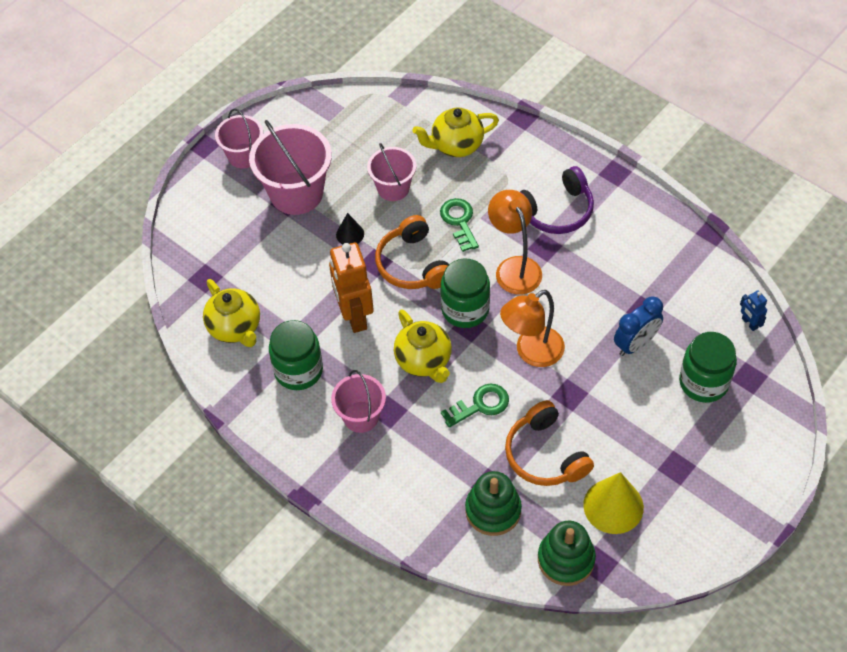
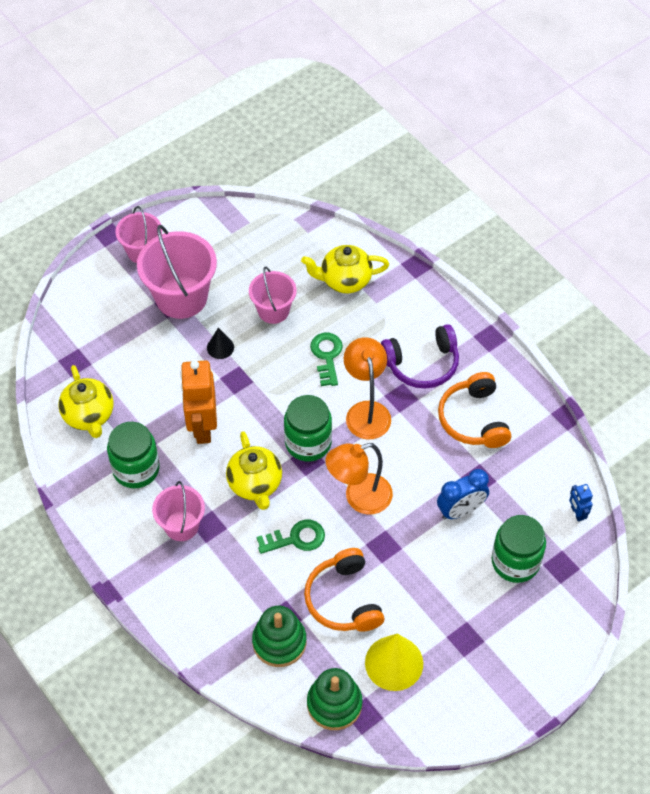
camera: 10 degrees right, 0 degrees up
orange headphones [375,215,449,289] -> orange headphones moved to [438,372,511,448]

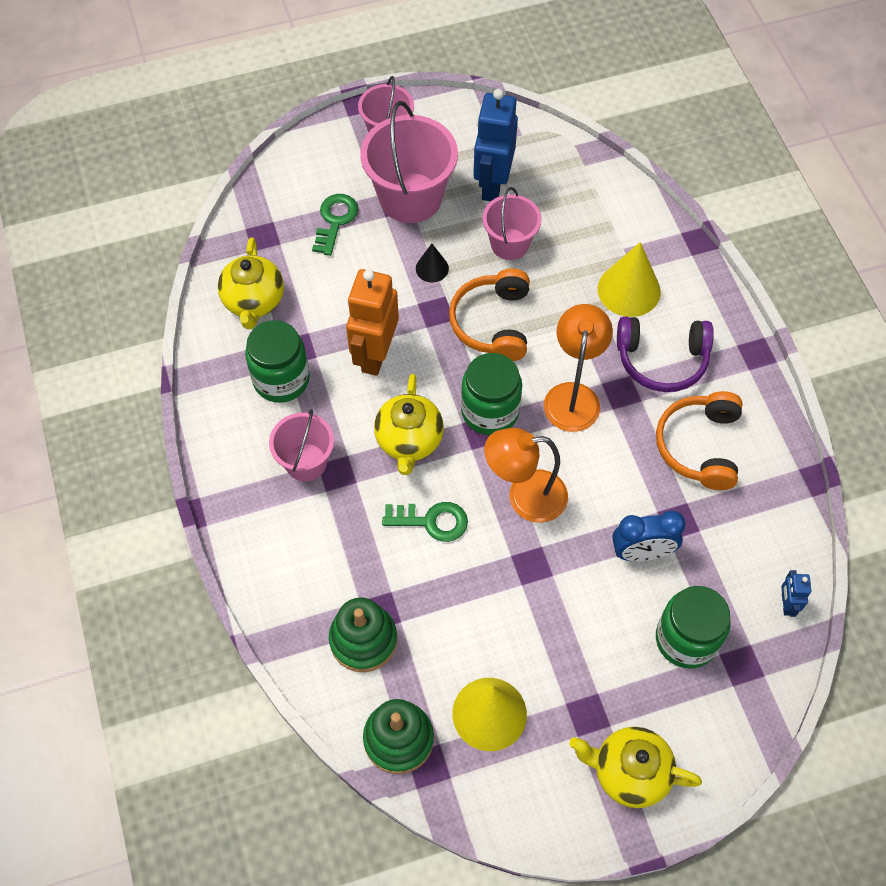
camera: 20 degrees right, 5 degrees up
yellow teapot [301,245,389,293] -> yellow teapot moved to [569,727,702,808]
orange headphones [304,548,384,632] -> orange headphones moved to [449,269,530,361]
green key [310,333,343,386] -> green key moved to [312,194,358,256]
none -> blue robot [473,89,518,201]
none -> yellow cone [598,242,661,317]

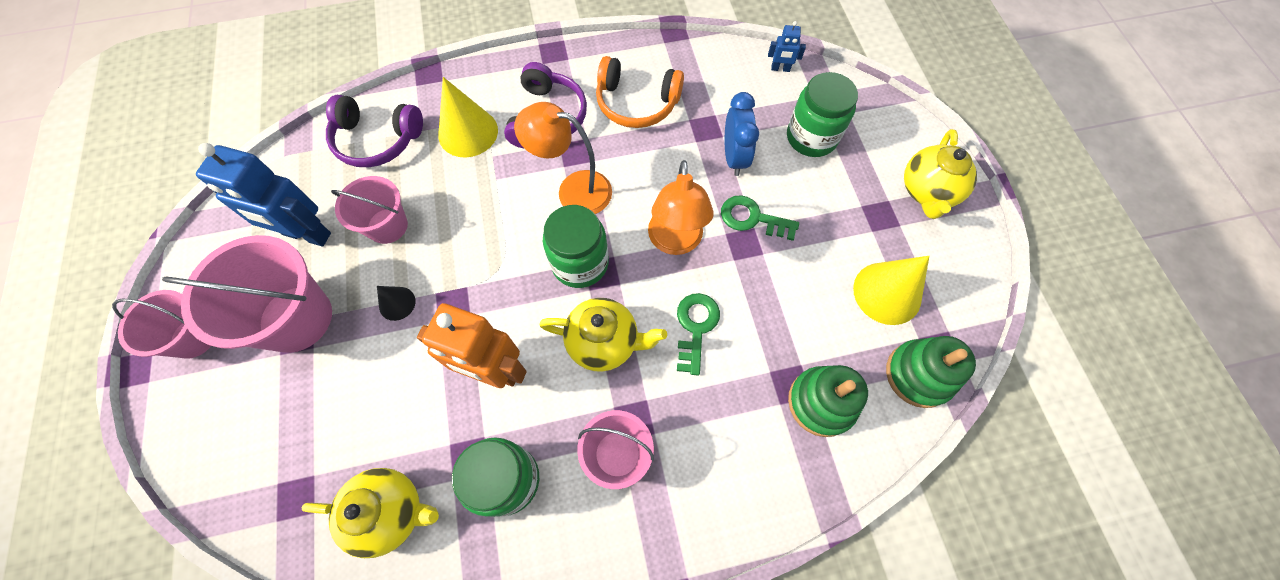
camera: 85 degrees left, 5 degrees up
green key [312,194,358,256] -> green key moved to [721,195,799,241]
orange headphones [449,269,530,361] -> none
none -> purple headphones [326,95,423,167]

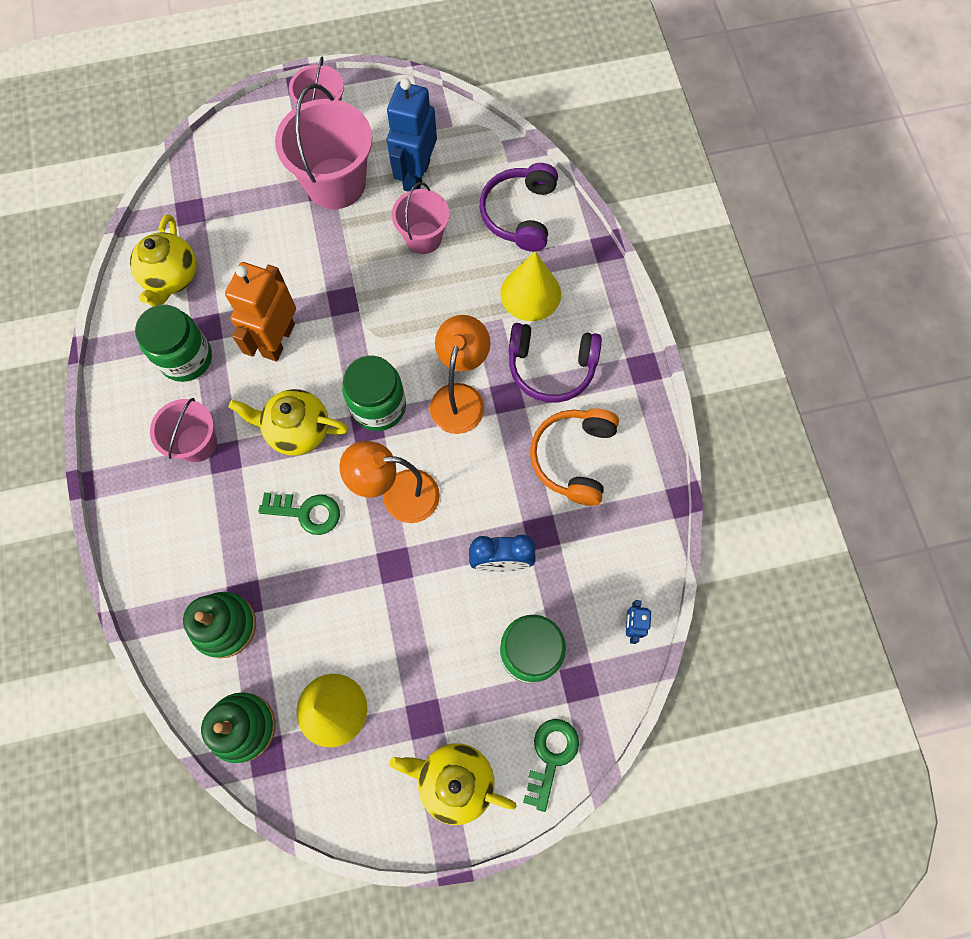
camera: 90 degrees right, 5 degrees up
black cone [377,286,416,321] -> none
yellow teapot [540,298,667,372] -> yellow teapot turned 90 degrees clockwise [229,389,348,456]
green key [721,195,799,241] -> green key moved to [523,719,579,812]

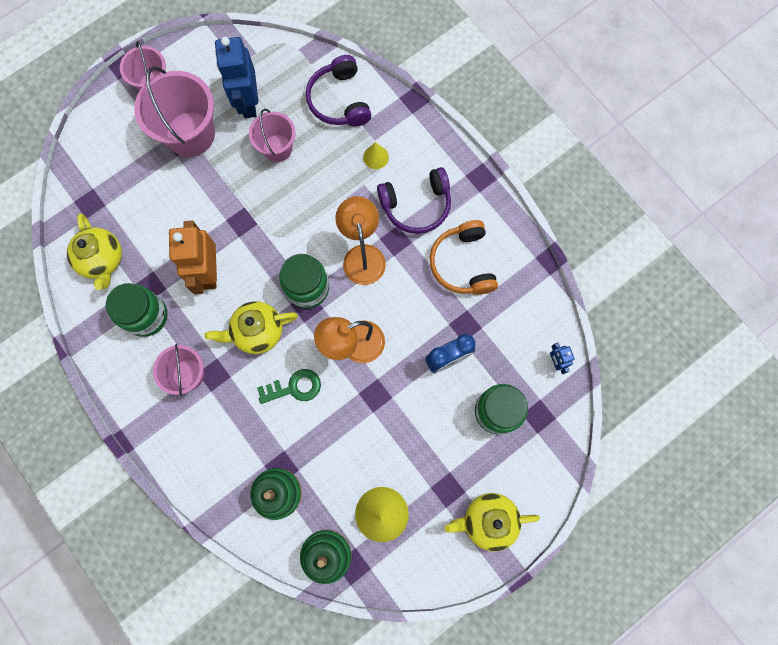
camera: 25 degrees left, 5 degrees up
yellow cone [500,251,561,321] -> yellow cone [363,142,389,169], size x0.53
green key [523,719,579,812] -> none

